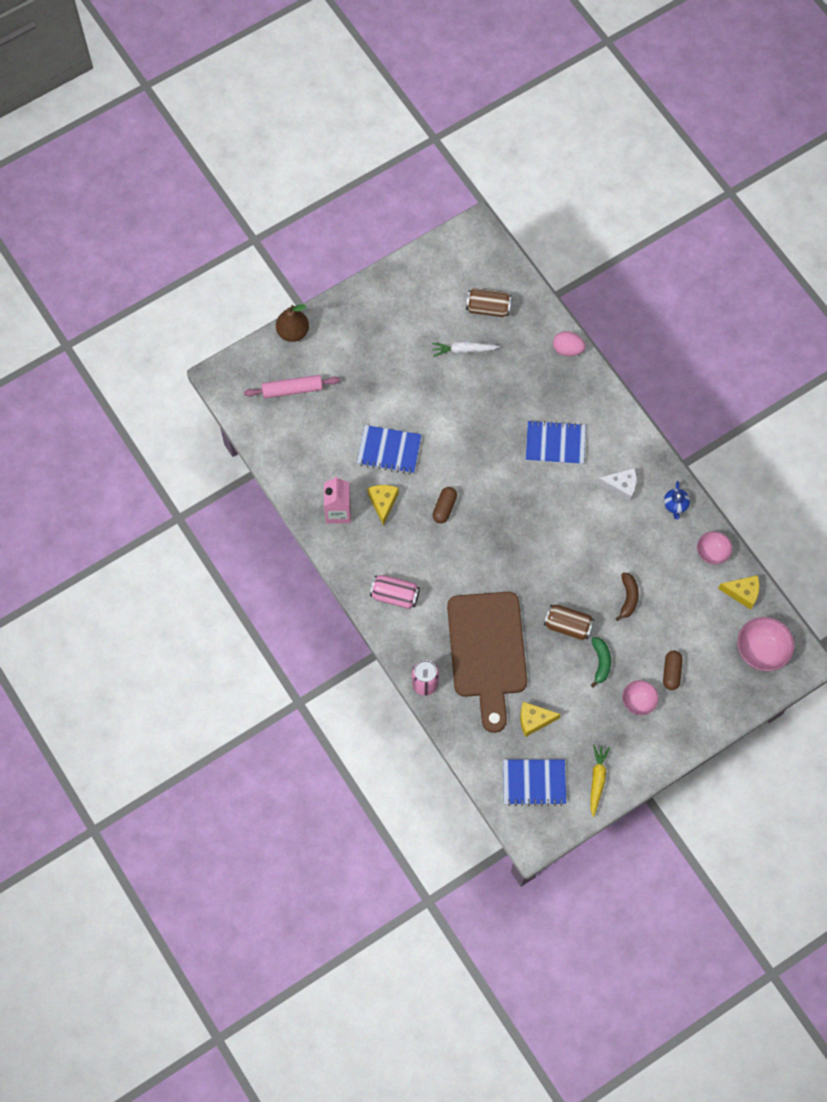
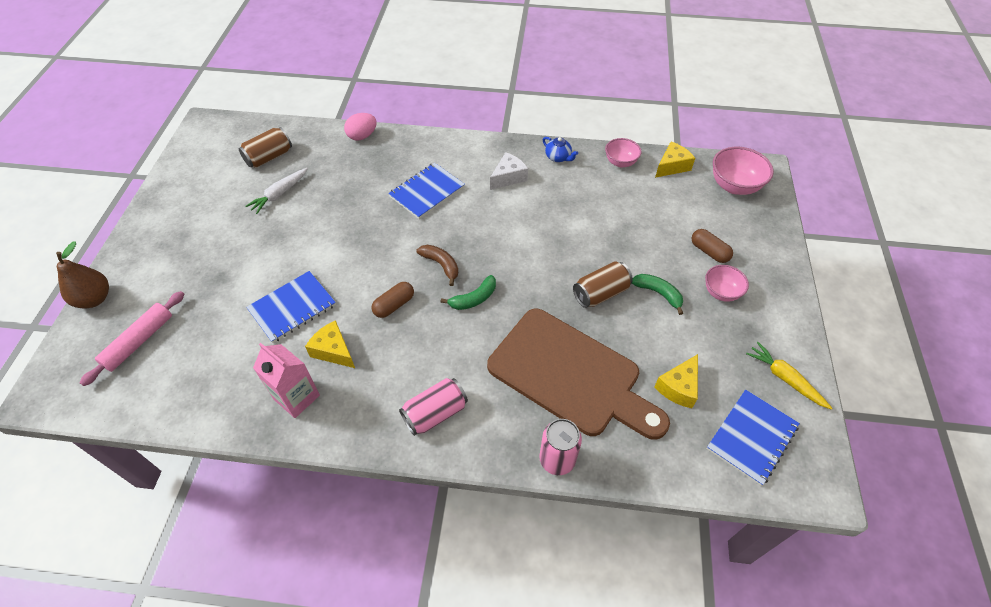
camera: 50 degrees left, 15 degrees down
brown capsule [432,487,457,523] -> brown capsule turned 75 degrees clockwise [371,282,414,318]
brown banana [615,572,639,621] -> brown banana moved to [416,245,458,286]
none -> green banana [441,275,496,310]

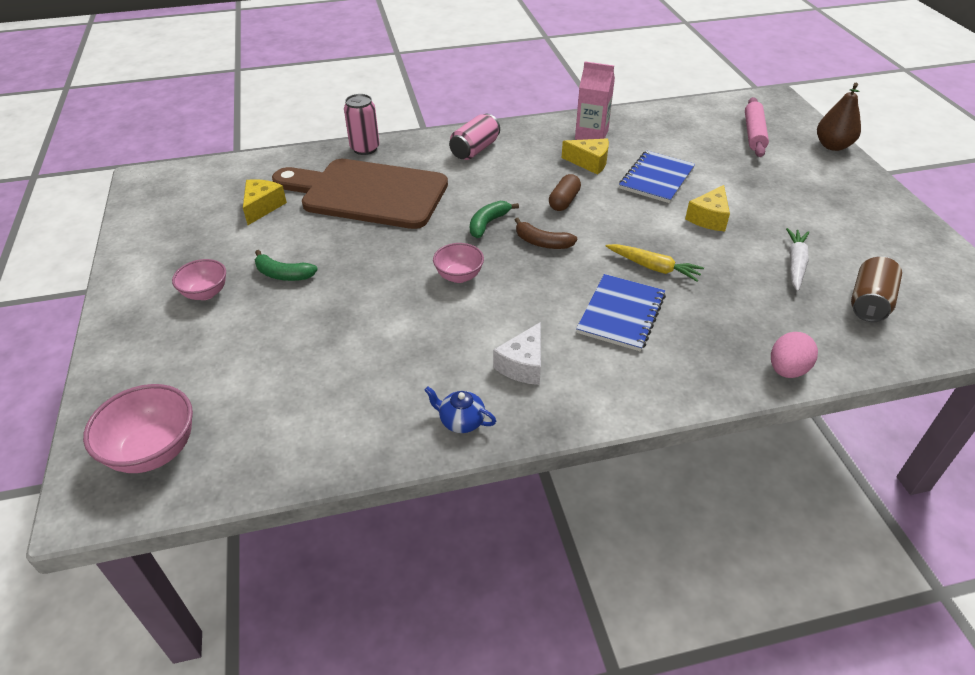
camera: 160 degrees right, 10 degrees down
brown can [573,261,633,308] -> none
pink bowl [605,138,642,167] -> pink bowl moved to [433,243,484,283]
yellow cheese [655,141,695,178] -> yellow cheese moved to [685,185,730,231]
brown capsule [692,229,733,263] -> none
blue notebook [706,389,800,486] -> none
yellow carrot [746,342,832,409] -> yellow carrot moved to [605,244,704,282]

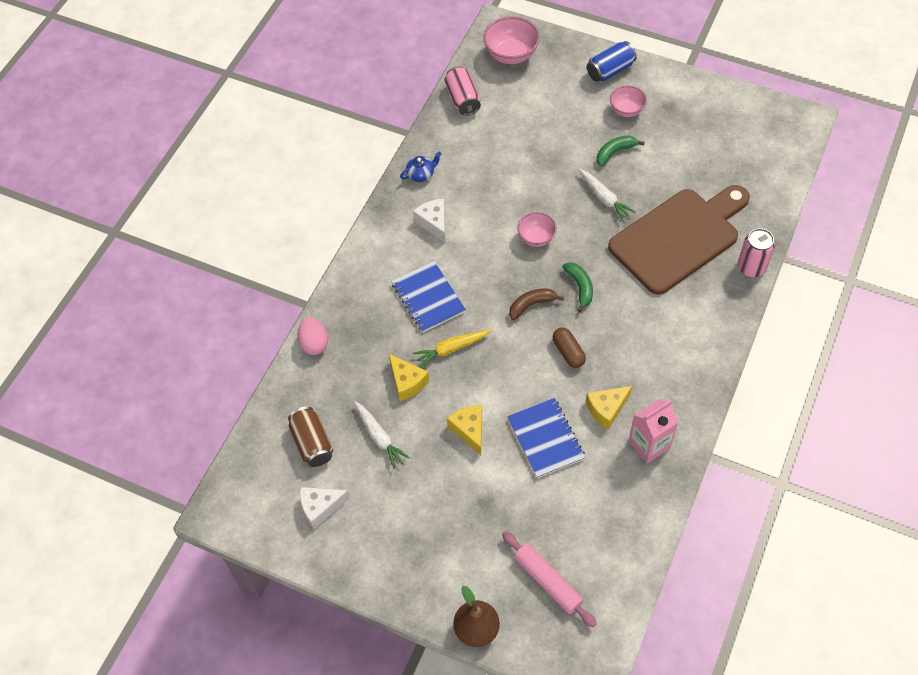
camera: 130 degrees right, 15 degrees up
yellow cheese [243,179,287,225] -> yellow cheese moved to [389,354,429,401]
pink can [449,114,500,160] -> pink can moved to [445,66,481,116]
none -> white cheese [300,487,350,529]
none -> white carrot [578,169,636,221]
none -> blue can [587,41,636,82]

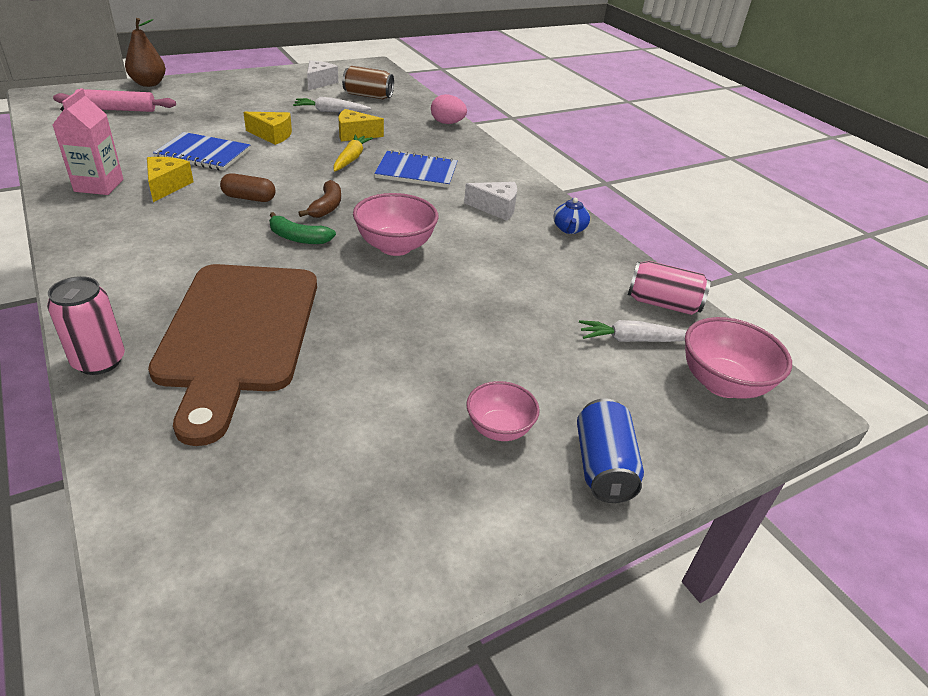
camera: 120 degrees right, 20 degrees down
pink bowl [517,212,557,247] -> pink bowl [353,193,439,256], size x1.58
white carrot [578,169,636,221] -> white carrot moved to [579,320,687,342]
green banana [597,135,645,166] -> none

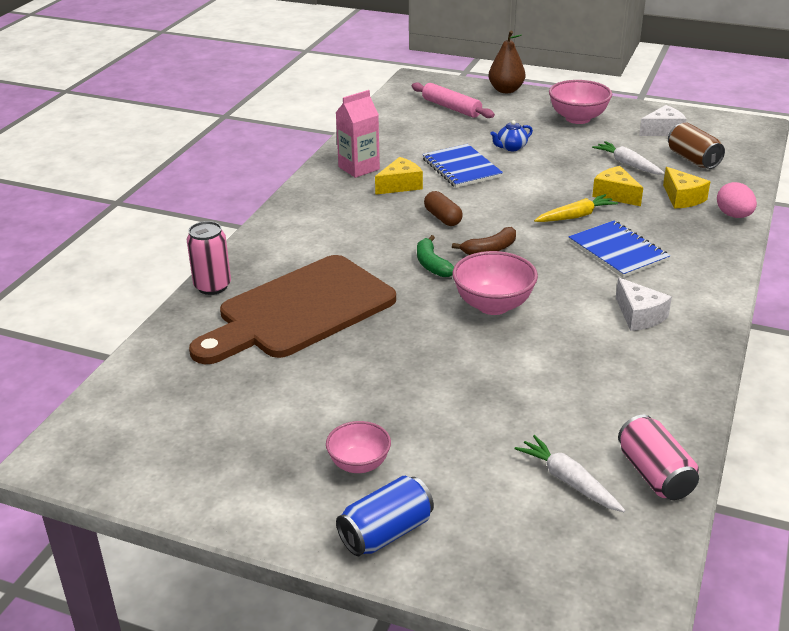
camera: 55 degrees right, 5 degrees down
yellow cheese [243,112,292,145] -> yellow cheese moved to [663,167,711,209]
blue teapot [553,198,590,234] -> blue teapot moved to [490,120,533,151]
pink bowl [685,317,792,399] -> pink bowl moved to [549,80,612,124]

